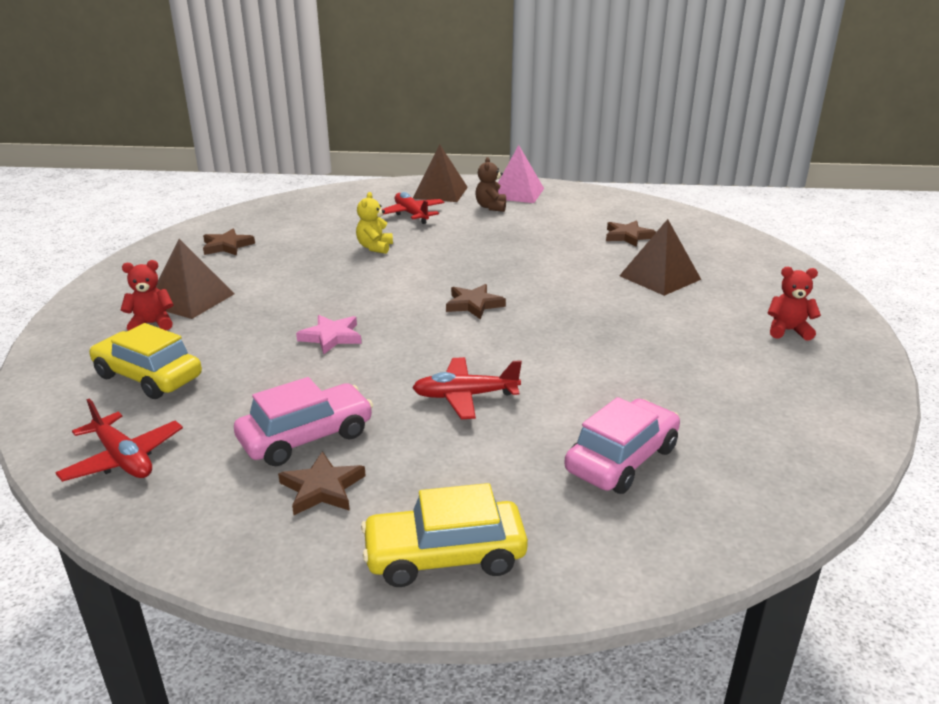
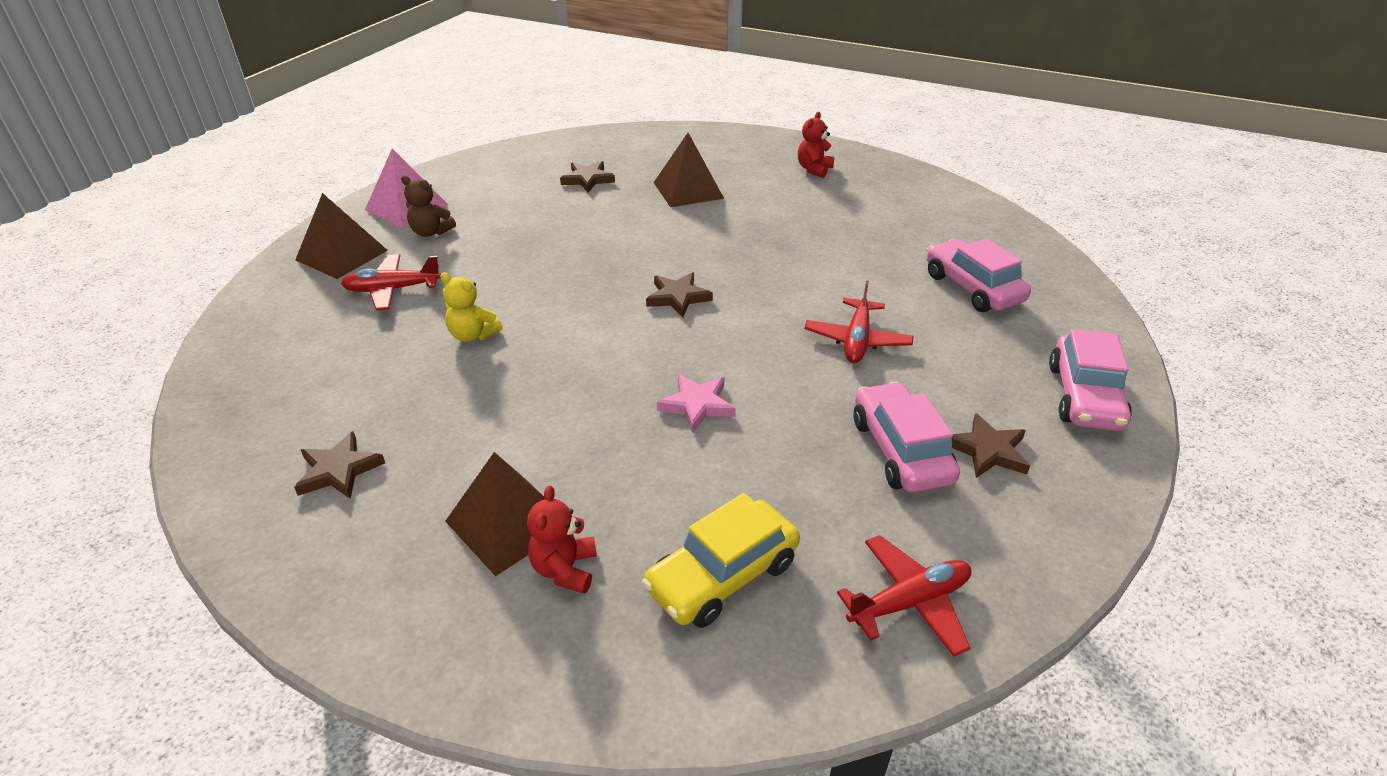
camera: 70 degrees left, 10 degrees up
yellow car [361,483,528,587] -> pink car [1049,329,1132,431]

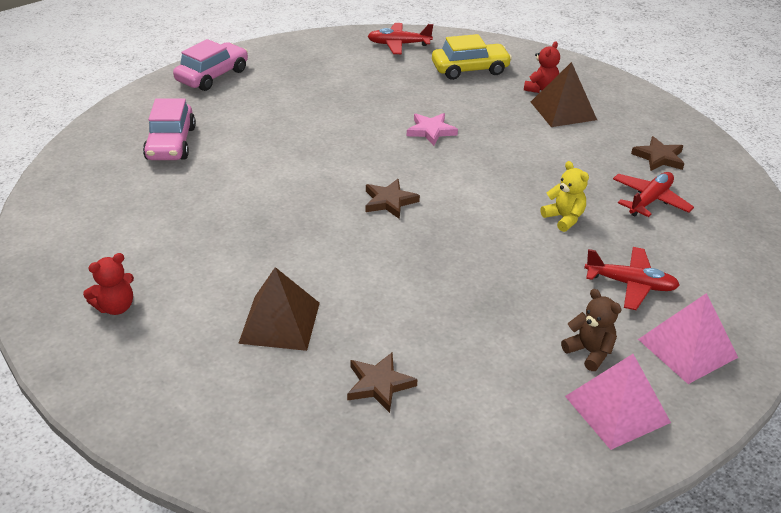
camera: 155 degrees left, 0 degrees up
brown pyramid [295,193,388,279] -> pink pyramid [638,293,738,384]
red plane [804,280,913,363] -> red plane moved to [613,172,694,217]
pink car [854,382,960,492] -> none
brown star [952,413,1030,478] -> none

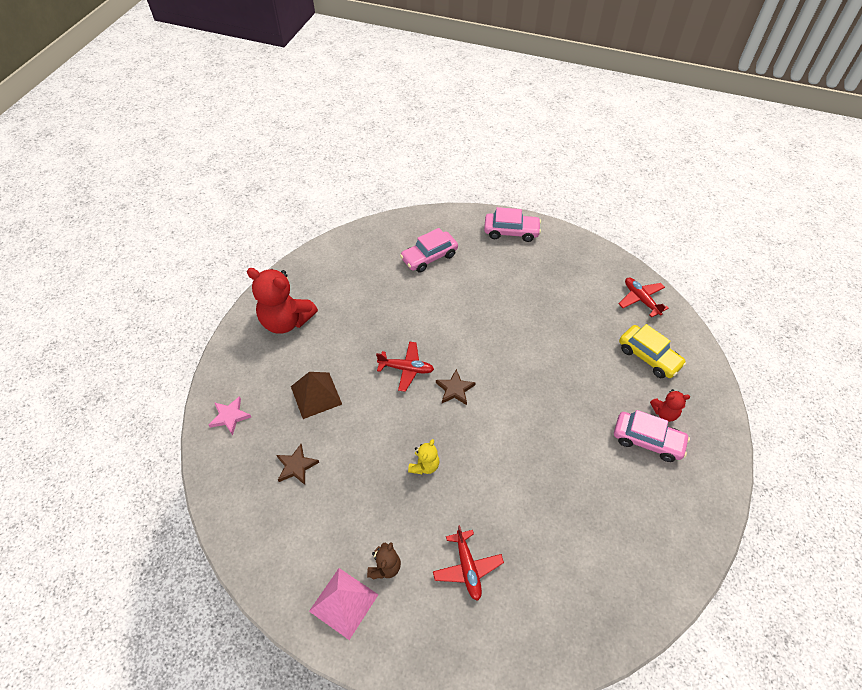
camera: 60 degrees right, 15 degrees up
red teddy bear [83,253,134,315] -> red teddy bear [247,268,318,334], size x2.07
pink star [407,113,458,146] -> pink star moved to [209,396,251,435]
brown pyramid [531,62,597,127] -> pink car [614,410,690,462]
yellow teddy bear [541,161,589,232] -> yellow teddy bear moved to [408,439,439,474]
red plane [613,172,694,217] -> red plane moved to [376,341,434,392]
brown star [631,136,684,171] -> none
pink pyramid [638,293,738,384] -> none

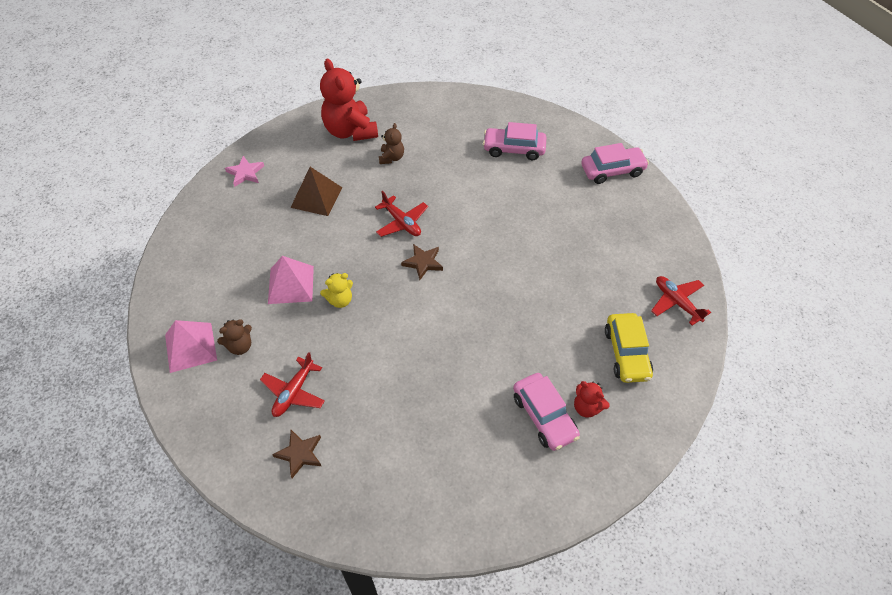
camera: 40 degrees right, 0 degrees up
brown star [276,444,319,485] -> brown star moved to [272,430,321,478]
pink car [484,207,541,242] -> pink car turned 60 degrees counterclockwise [581,143,649,184]
red plane [619,277,669,317] -> red plane turned 45 degrees counterclockwise [651,276,711,325]
none -> pink pyramid [268,256,314,304]
none -> brown teddy bear [379,123,404,164]

